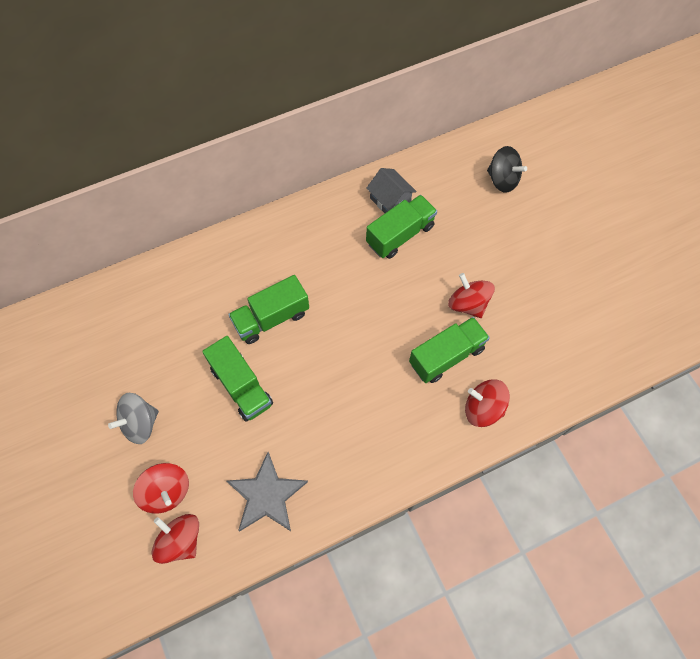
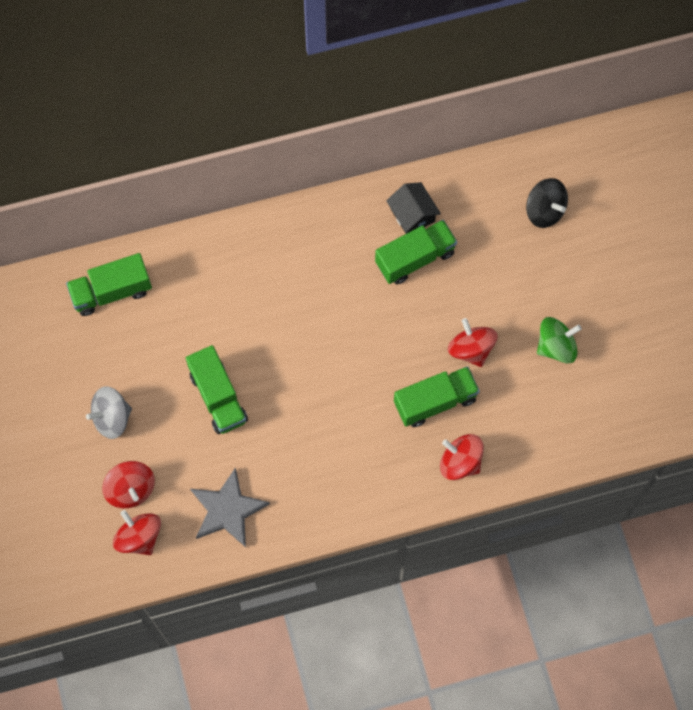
camera: 10 degrees right, 5 degrees up
green truck [228,275,309,344] -> green truck moved to [66,253,152,316]
grey house [366,168,417,213] -> black house [386,182,441,234]
none -> green spinning top [537,317,582,364]

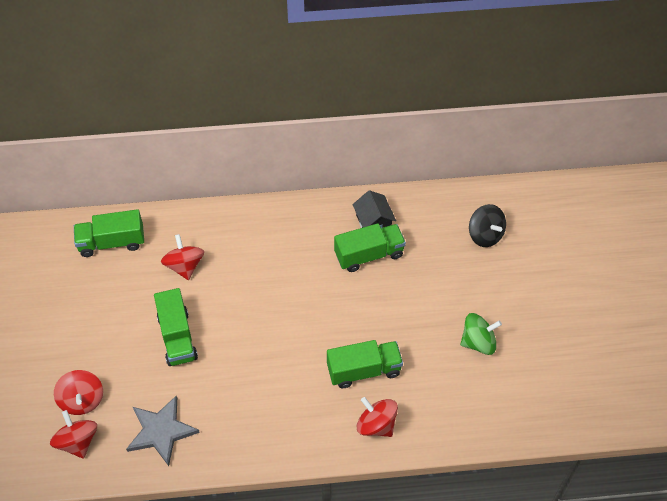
camera: 10 degrees right, 15 degrees down
grey spinning top [86,386,132,439] -> none
red spinning top [448,318,498,367] -> red spinning top moved to [161,234,204,280]

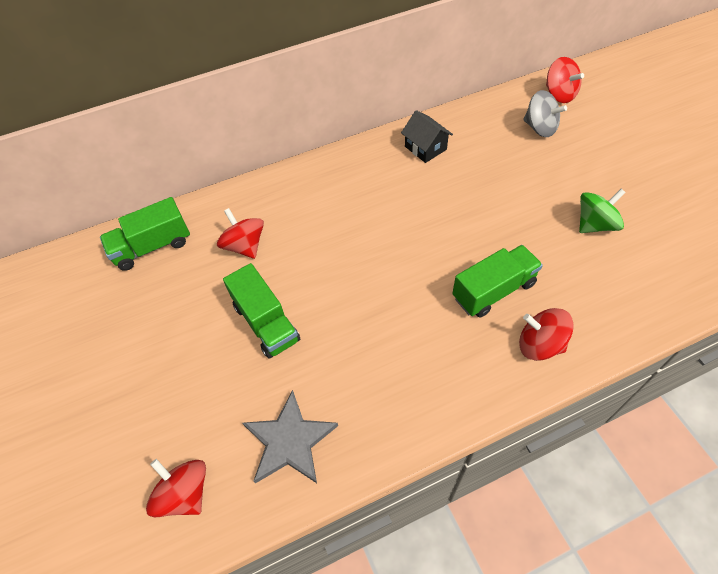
camera: 15 degrees left, 0 degrees up
red spinning top [54,370,103,415] -> red spinning top moved to [546,57,584,103]
green truck [334,223,406,272] -> none
black spinning top [469,204,506,247] -> grey spinning top [523,90,567,137]

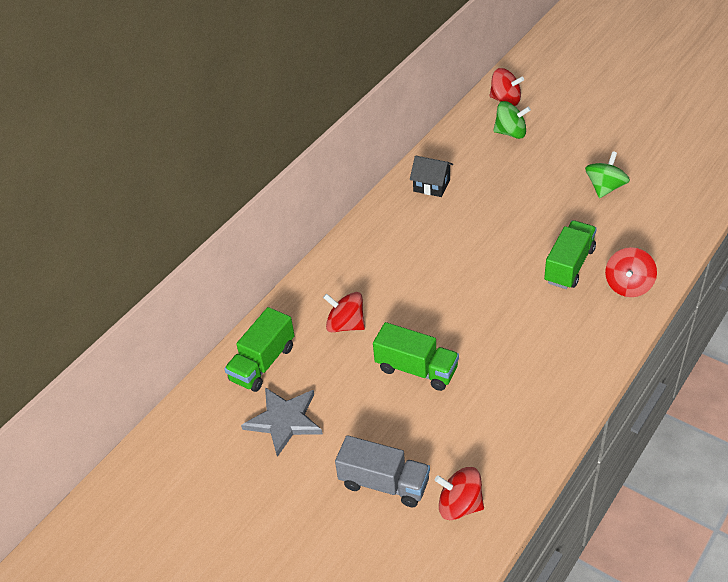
camera: 30 degrees left, 10 degrees down
grey star [243,390,338,483] -> grey star moved to [241,387,323,457]
red spinning top [519,308,574,361] -> red spinning top turned 60 degrees counterclockwise [605,247,657,297]
grey spinning top [523,90,567,137] -> green spinning top [493,101,531,139]
none -> grey truck [335,435,430,507]

